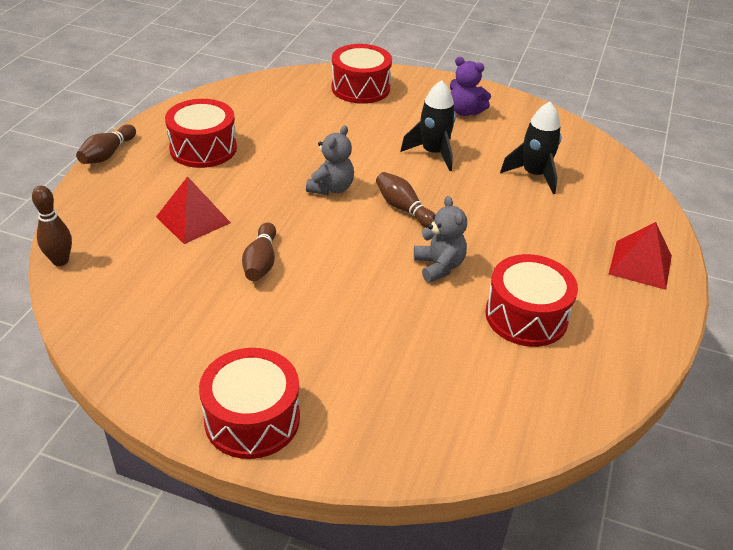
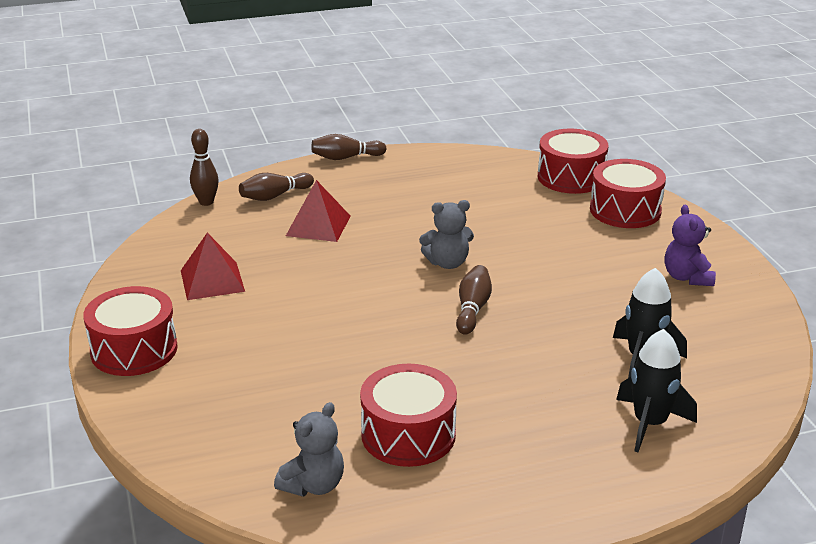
camera: 55 degrees right, 10 degrees down
red drum [165,99,237,168] -> red drum moved to [538,129,609,194]
brown bowling pin [242,222,276,281] -> brown bowling pin moved to [239,173,314,201]
black rocket [400,80,456,171] -> black rocket moved to [616,329,697,452]
grey teddy bear [414,196,467,283] -> grey teddy bear moved to [274,402,344,496]
red pyramid [609,222,672,290] -> red pyramid moved to [181,233,245,300]

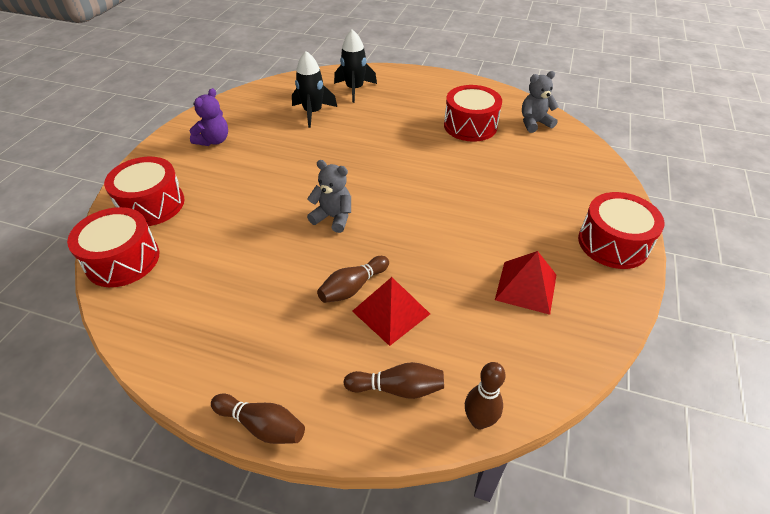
camera: 145 degrees left, 15 degrees up
brown bowling pin [456,265,492,335] -> brown bowling pin moved to [317,256,389,303]

